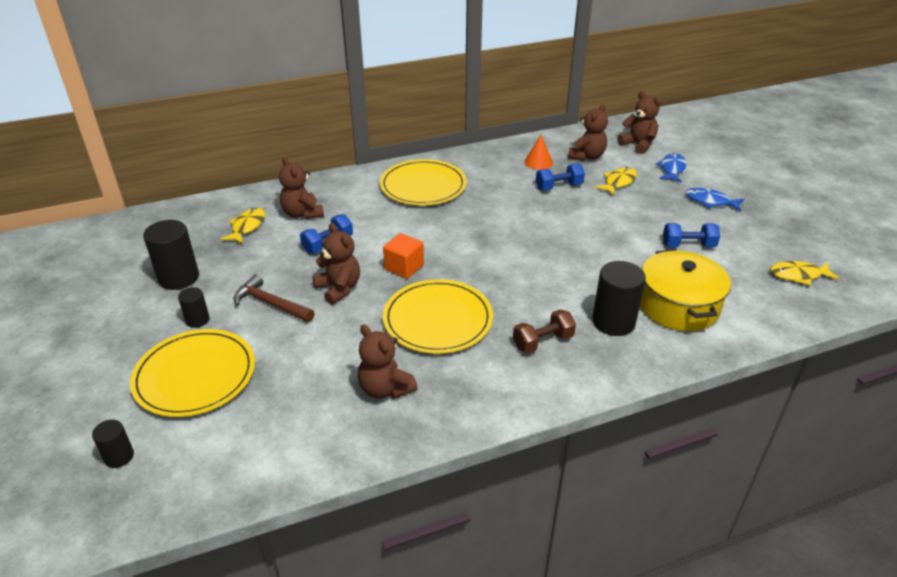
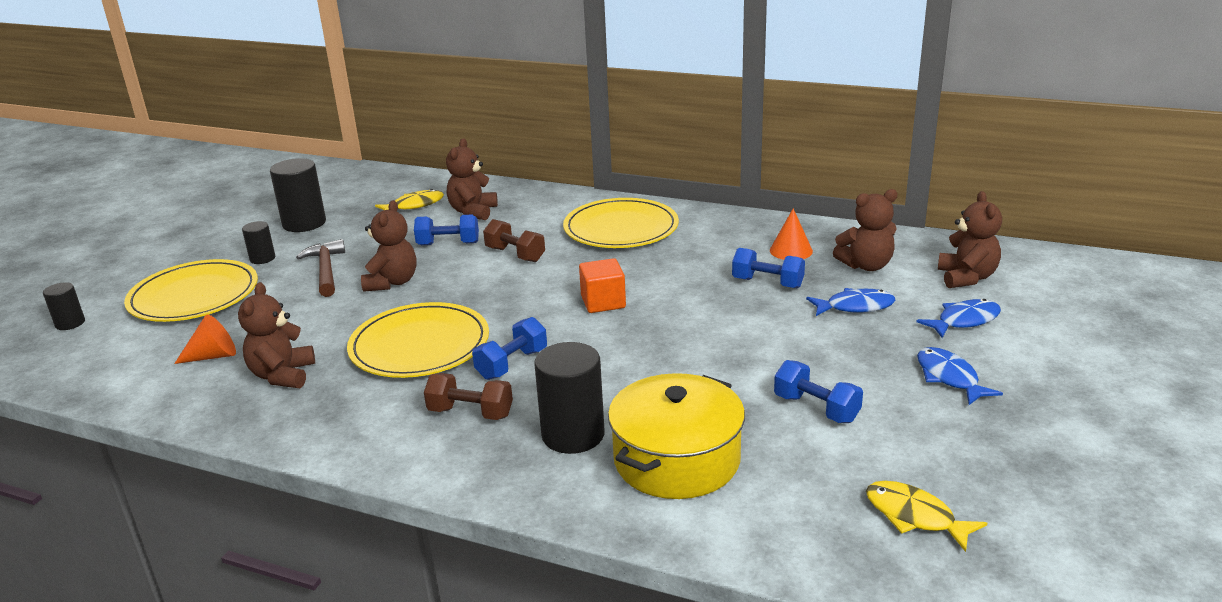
camera: 45 degrees right, 10 degrees down
orange cube [383,233,424,279] -> orange cube moved to [579,258,626,313]
yellow fish [595,167,637,195] -> blue fish [806,288,896,316]
none -> orange cone [174,314,236,364]
none -> blue dumbbell [472,317,547,380]
none -> brown dumbbell [483,219,545,262]

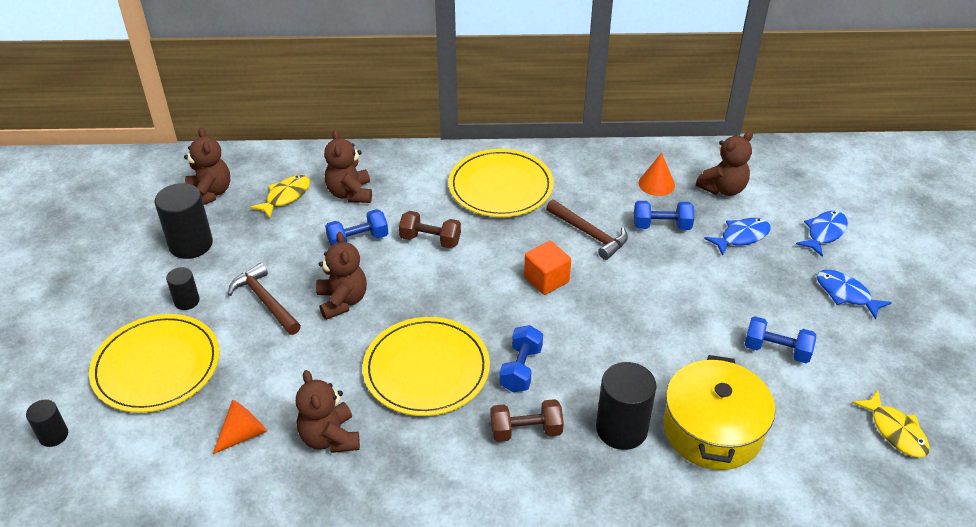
camera: 25 degrees left, 15 degrees up
yellow fish [866,481,987,552] -> yellow fish turned 135 degrees counterclockwise [852,390,930,458]
brown teddy bear [938,191,1002,288] -> brown teddy bear moved to [184,128,230,205]
none -> brown hammer [546,200,628,260]

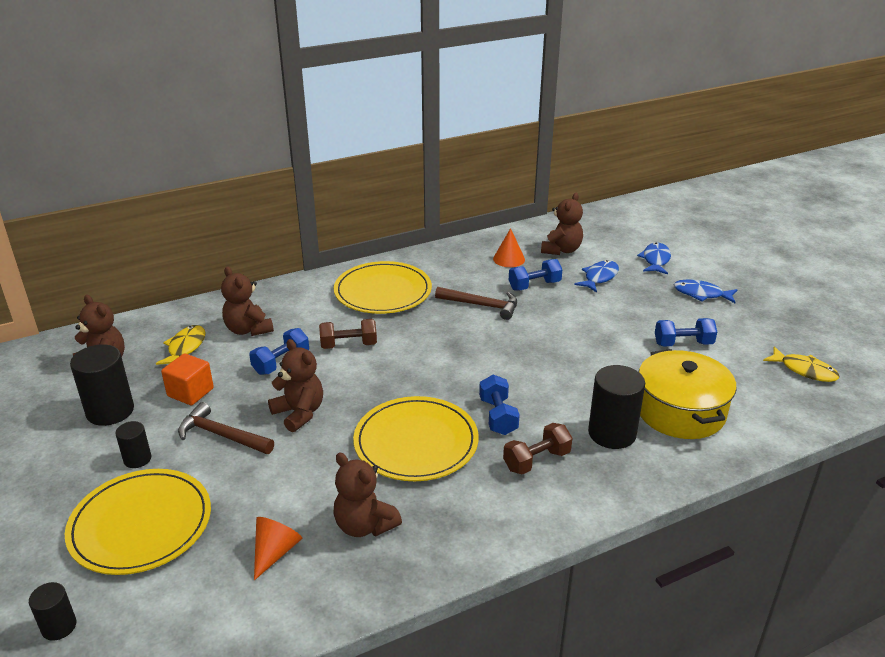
camera: 25 degrees left, 10 degrees down
orange cube [524,241,571,295] -> orange cube moved to [161,353,214,405]

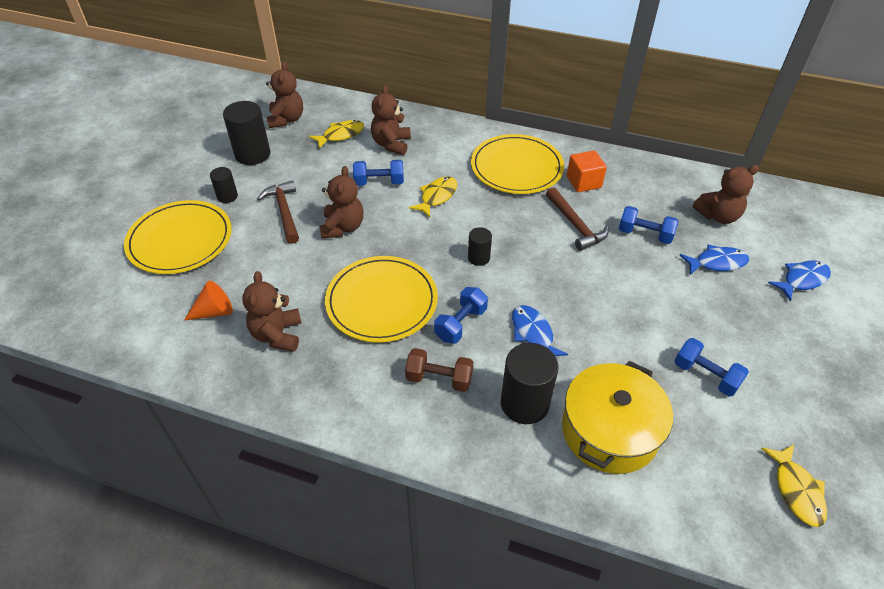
camera: 45 degrees right, 15 degrees up
black cylinder [29,582,76,641] -> black cylinder moved to [468,227,492,266]
orange cube [161,353,214,405] -> orange cube moved to [567,151,607,192]
brown dumbbell [319,319,377,349] -> yellow fish [409,176,457,217]
orange cone [493,228,525,267] -> none
blue fish [674,279,738,303] -> blue fish moved to [512,305,568,356]

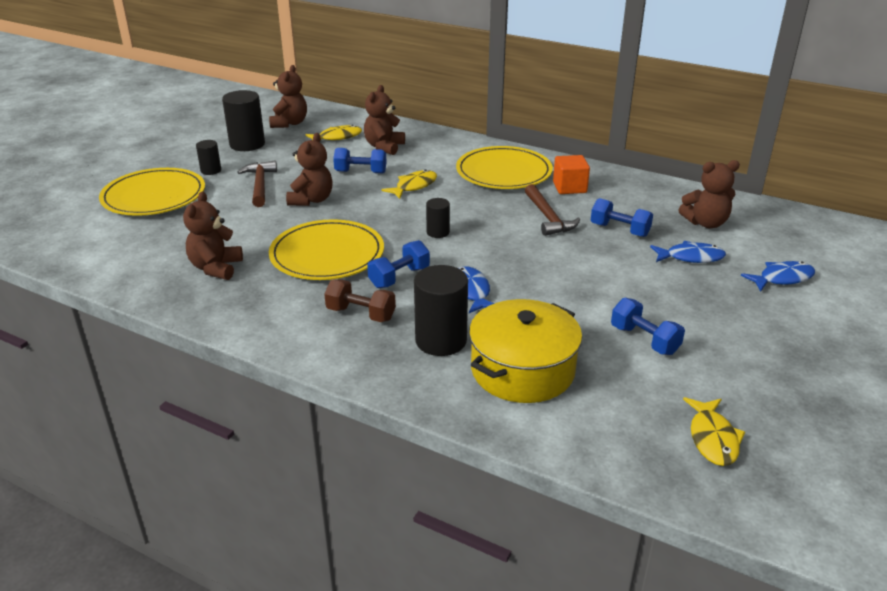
camera: 10 degrees right, 15 degrees down
orange cone [184,281,233,320] -> none

